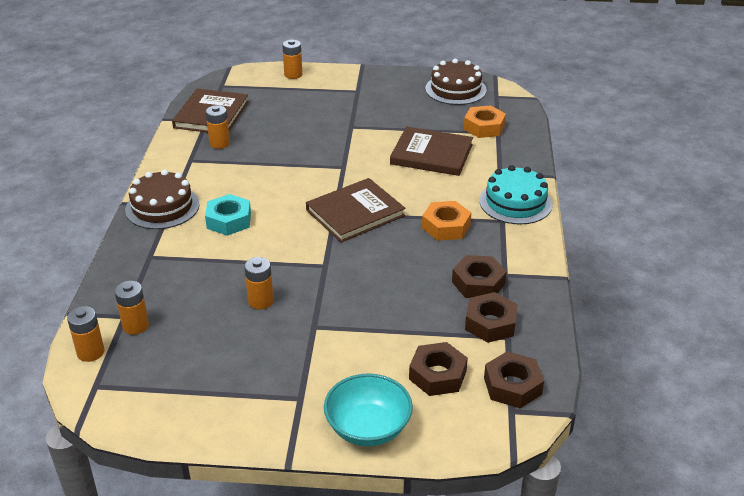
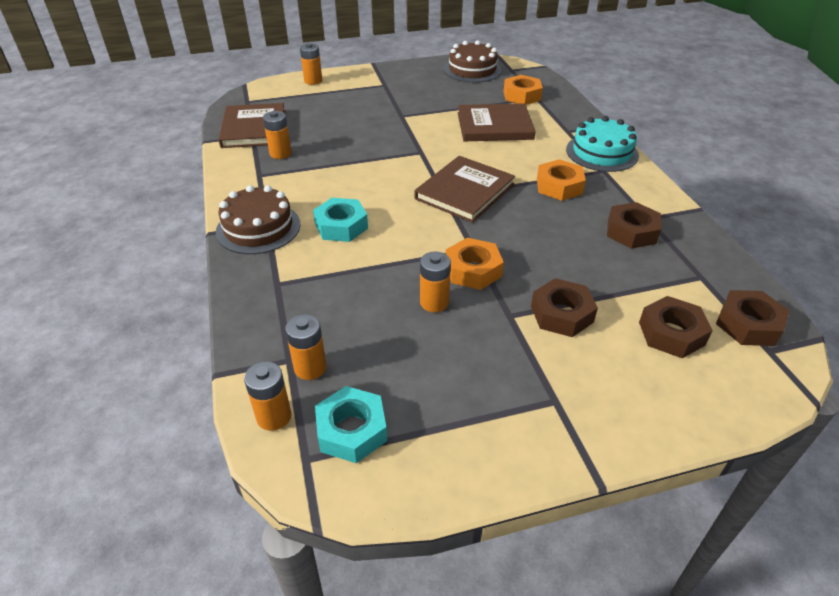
camera: 20 degrees left, 5 degrees up
turquoise bowl [324,373,413,446] -> none
brown nut [465,292,518,343] -> brown nut moved to [531,278,598,337]
none -> turquoise nut [315,386,387,463]
none -> orange nut [446,238,504,290]

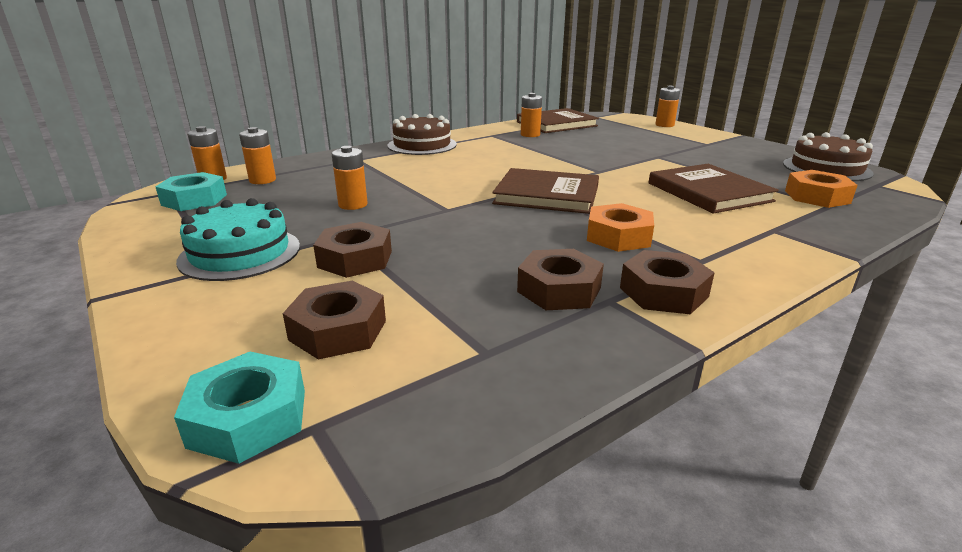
camera: 70 degrees right, 15 degrees down
turquoise nut [313,198,368,242] -> turquoise nut moved to [174,352,305,464]
orange nut [446,238,504,290] -> none
turquoise cake [566,116,639,172] -> turquoise cake moved to [176,198,300,281]
brown nut [716,290,790,346] -> brown nut moved to [620,250,715,315]

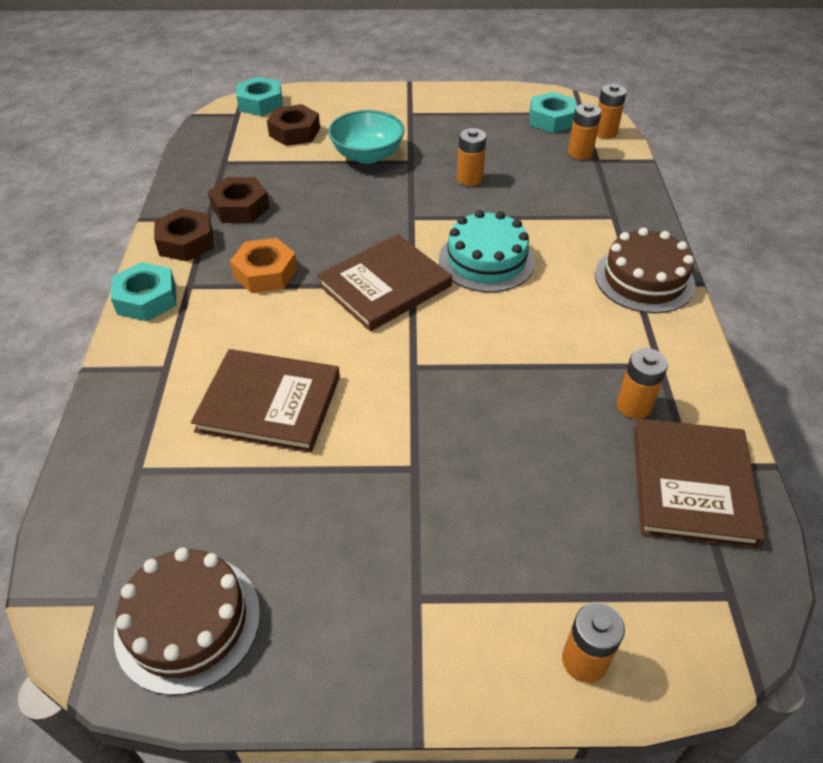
camera: 125 degrees right, 20 degrees up
turquoise cake [176,198,300,281] -> turquoise cake moved to [439,210,535,292]
brown nut [313,222,392,278] -> turquoise bowl [328,110,405,164]
orange nut [785,170,858,208] -> none
none -> turquoise nut [111,262,176,322]

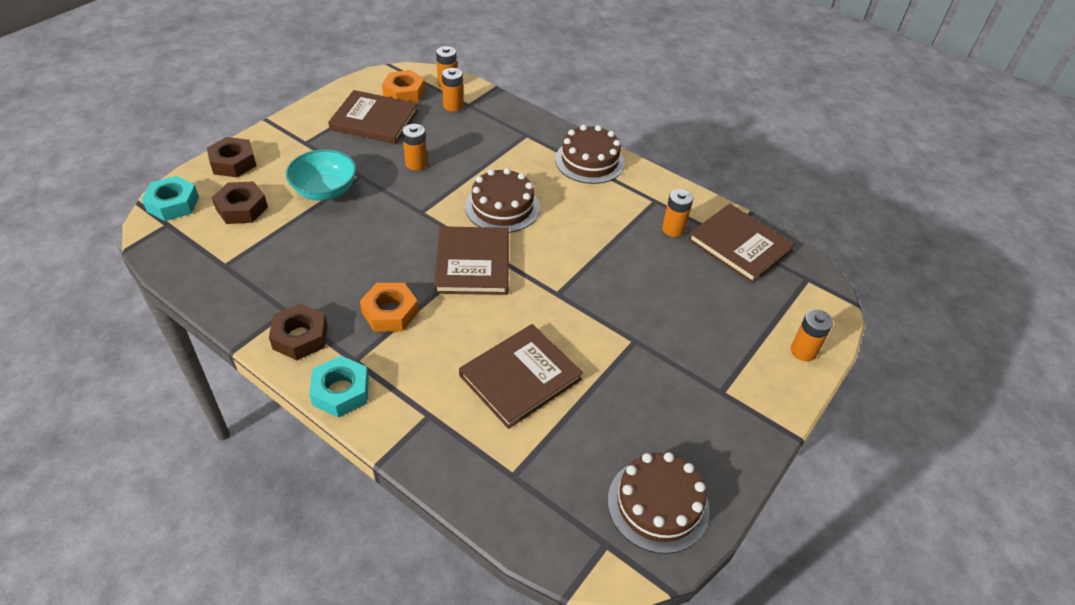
camera: 55 degrees left, 0 degrees up
brown nut [208,177,270,223] -> brown nut moved to [207,137,256,177]
turquoise cake [439,210,535,292] -> brown cake [465,168,540,233]
turquoise nut [529,92,577,133] -> orange nut [382,70,425,103]
none -> brown book [328,90,418,144]

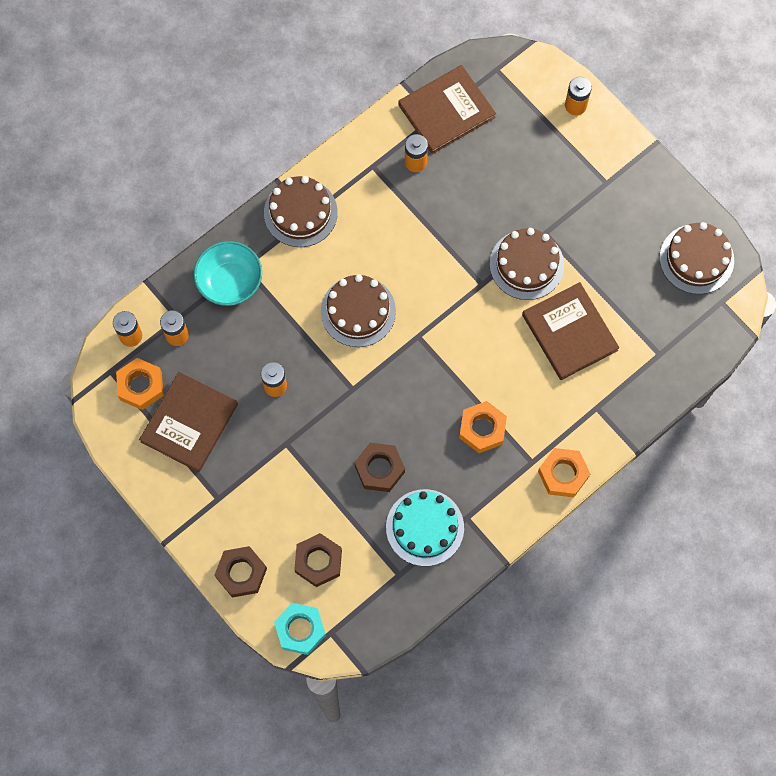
camera: 75 degrees left, 25 degrees up
brown nut [269,303,328,360] -> brown nut moved to [354,443,405,492]
turquoise bowl [286,149,356,201] -> turquoise bowl moved to [193,241,262,306]
turquoise nut [309,356,369,418] -> orange nut [538,448,590,498]
brown book [434,226,509,295] -> none
none -> turquoise cake [386,489,464,566]
none -> brown cake [490,228,564,300]

